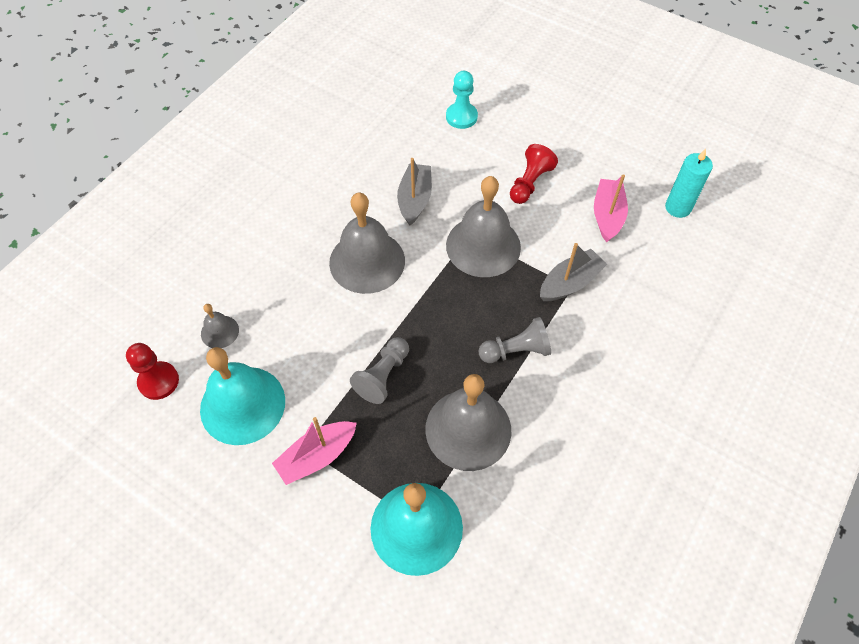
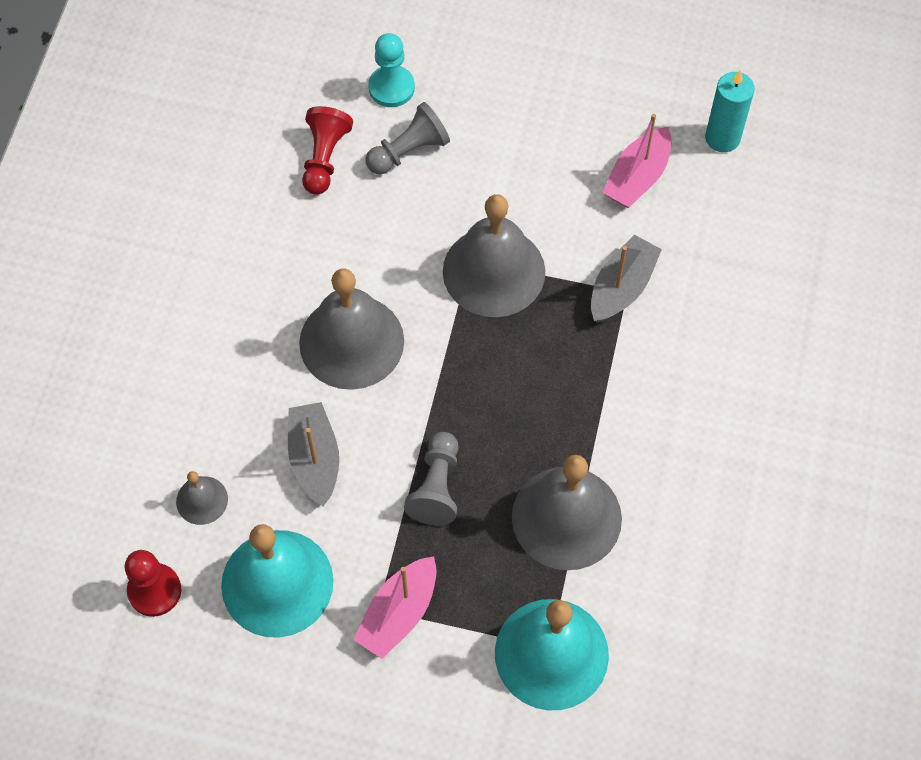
camera: 20 degrees left, 5 degrees up
grey boat [397,158,432,226] -> grey boat moved to [288,402,339,506]
grey pawn [479,317,551,363] -> grey pawn moved to [366,102,450,174]
red pawn [510,144,558,204] -> red pawn moved to [302,106,353,195]
pink boat [594,174,628,242] -> pink boat turned 135 degrees counterclockwise [602,114,672,208]

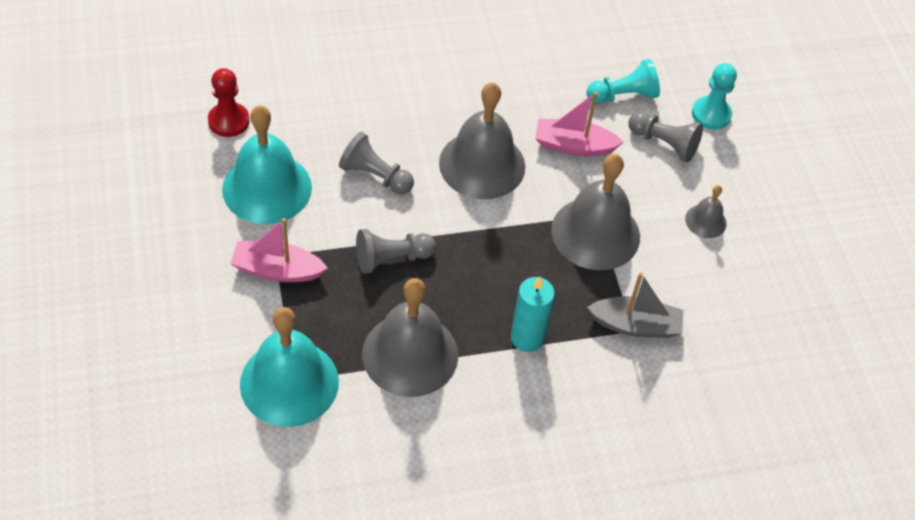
camera: 60 degrees right, 10 degrees down
grey bell [176,471,228,525] -> grey bell moved to [685,185,727,238]
grey boat [288,402,339,506] -> grey pawn [339,132,414,194]
red pawn [302,106,353,195] -> turquoise pawn [586,59,660,104]
pink boat [602,114,672,208] -> pink boat moved to [535,92,623,156]
turquoise candle [705,70,755,152] -> turquoise candle moved to [511,277,555,352]

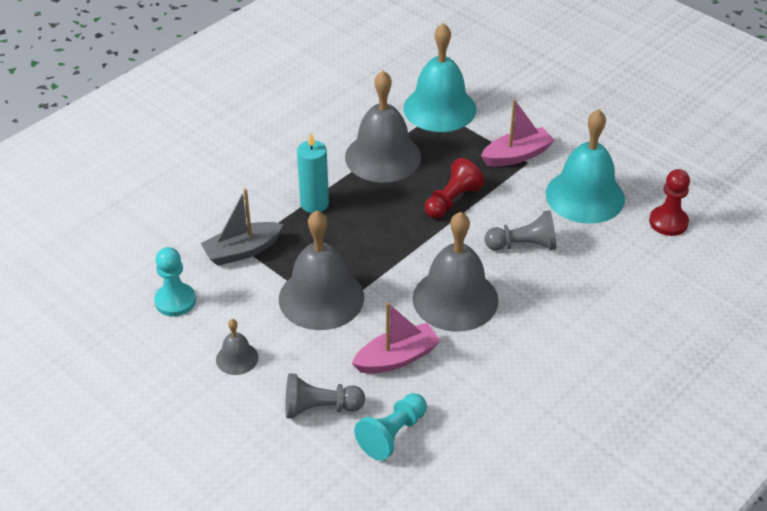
camera: 150 degrees right, 10 degrees down
grey pawn [356,229,436,274] -> red pawn [425,158,484,218]
turquoise pawn [692,63,737,130] -> turquoise pawn moved to [154,247,196,316]

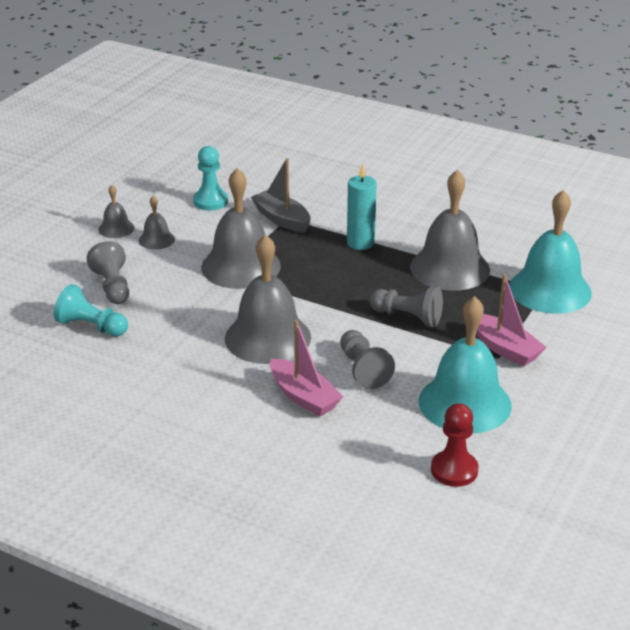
camera: 75 degrees right, 10 degrees down
pink boat [352,302,441,374] -> pink boat moved to [270,320,343,417]
red pawn [425,158,484,218] -> grey pawn [369,286,443,327]
none -> grey bell [98,185,135,238]

